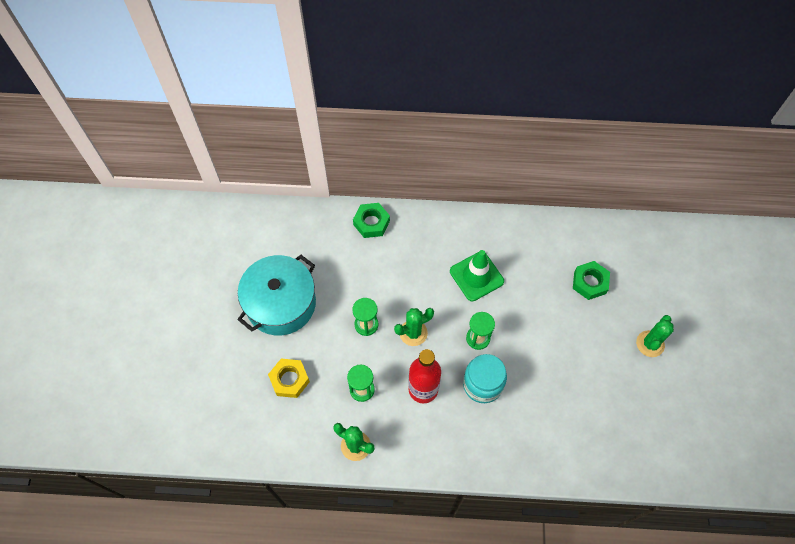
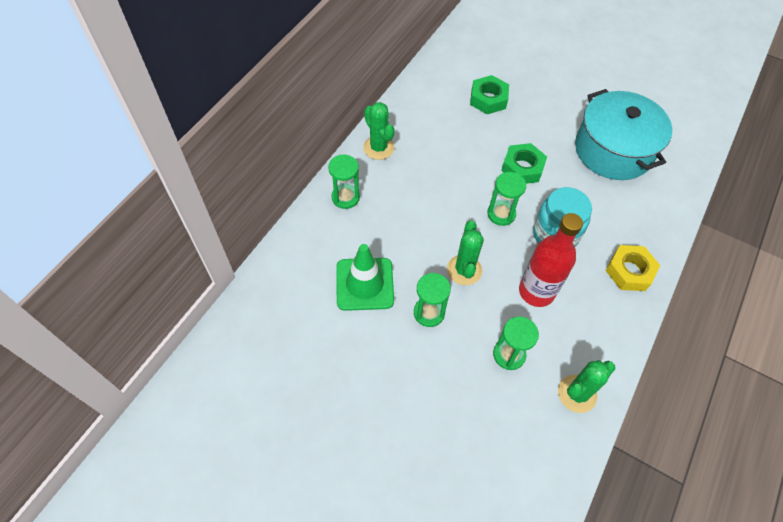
camera: 65 degrees left, 5 degrees down
turquoise pot [238,255,316,335] -> turquoise pot moved to [575,89,672,180]
yellow nut [268,359,310,398] -> yellow nut moved to [605,245,661,291]
green nut [353,203,390,238] -> green nut moved to [501,143,547,184]
green traffic cone [450,250,504,301] -> green traffic cone moved to [336,244,394,311]
green cactus [636,315,674,357] -> green cactus moved to [363,102,395,160]
none -> green hourglass [328,155,360,209]

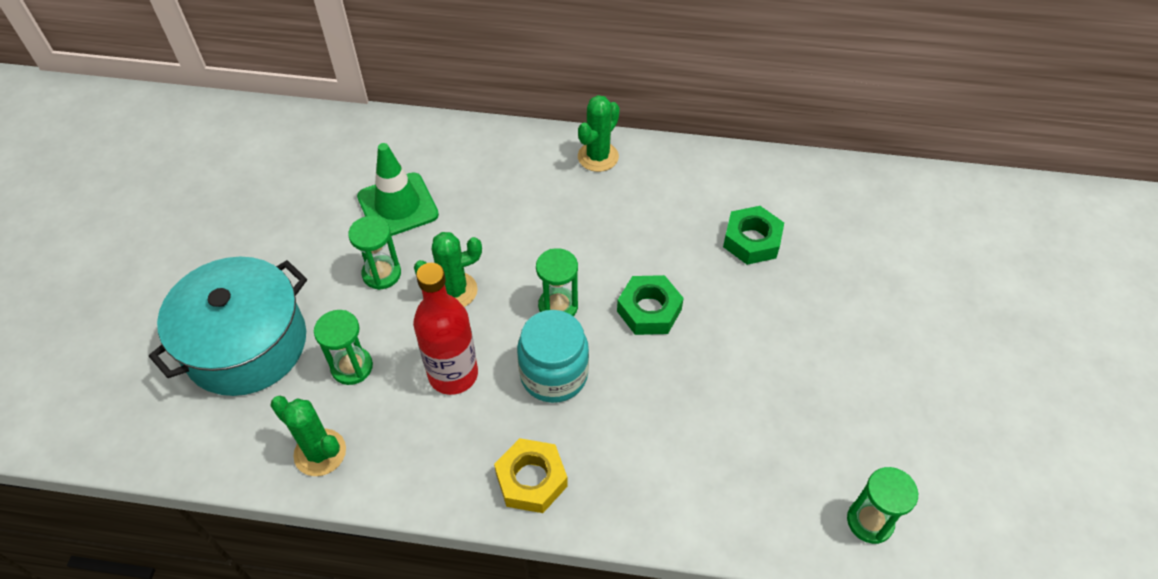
camera: 70 degrees right, 5 degrees down
green hourglass [328,155,360,209] -> green hourglass moved to [847,467,918,544]
turquoise pot [575,89,672,180] -> turquoise pot moved to [149,257,307,396]

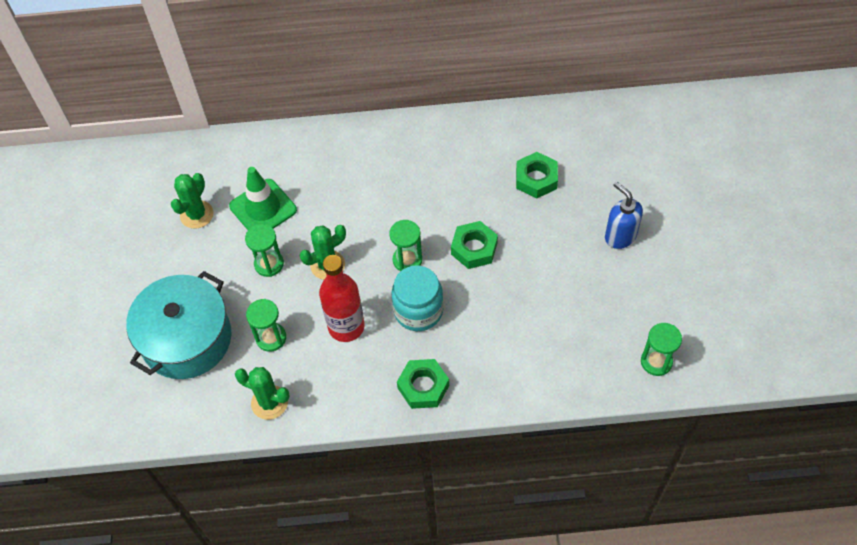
camera: 10 degrees left, 5 degrees up
yellow nut [494,438,568,513] -> green nut [397,359,449,409]
green cactus [578,95,620,172] -> green cactus moved to [171,173,214,229]
none -> blue soap dispenser [605,182,643,249]

